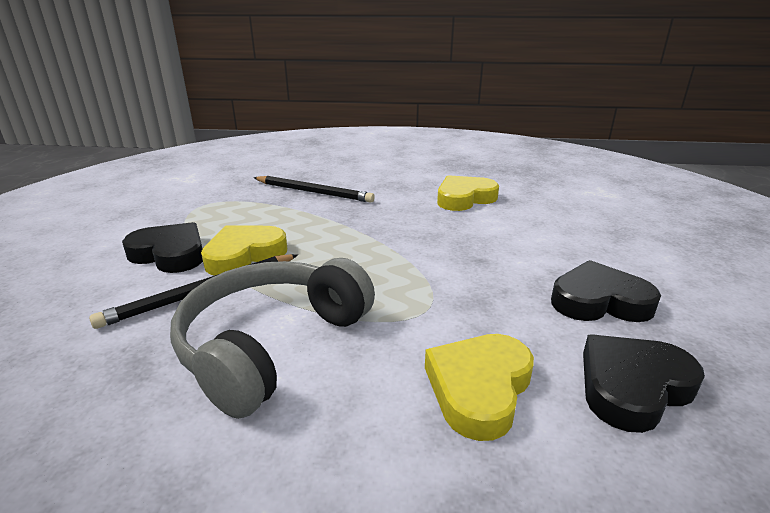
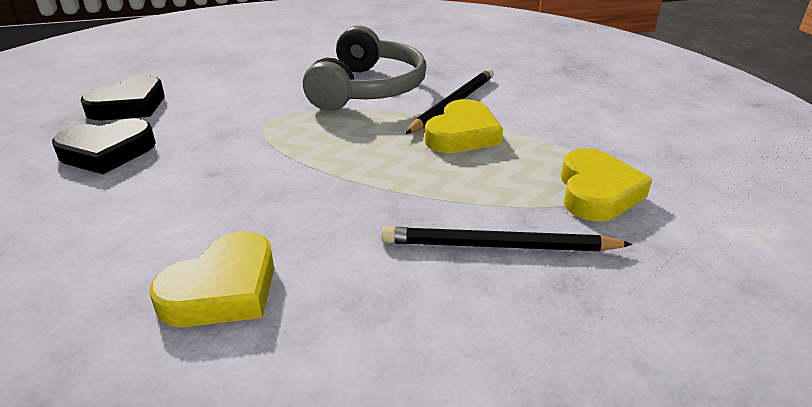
camera: 160 degrees right, 5 degrees up
black heart [122,222,203,273] -> none
yellow heart [425,334,534,441] -> yellow heart moved to [561,148,652,221]

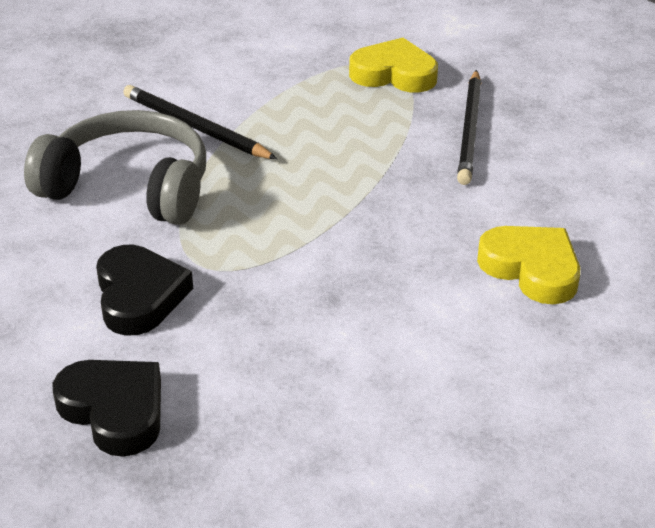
camera: 85 degrees left, 5 degrees up
black heart [52,118,156,174] -> black heart moved to [96,245,193,336]
yellow heart [425,99,503,153] -> none

